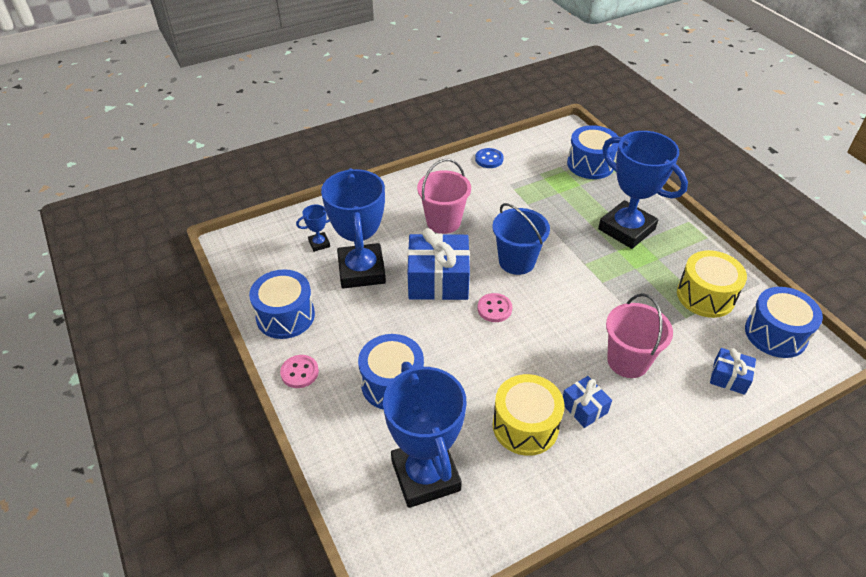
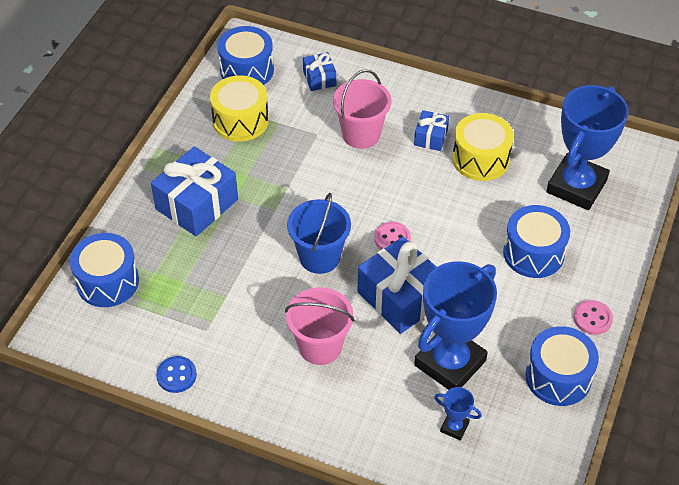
camera: 130 degrees left, 5 degrees up
blue trophy [598,131,688,249] -> blue gift [151,146,238,236]

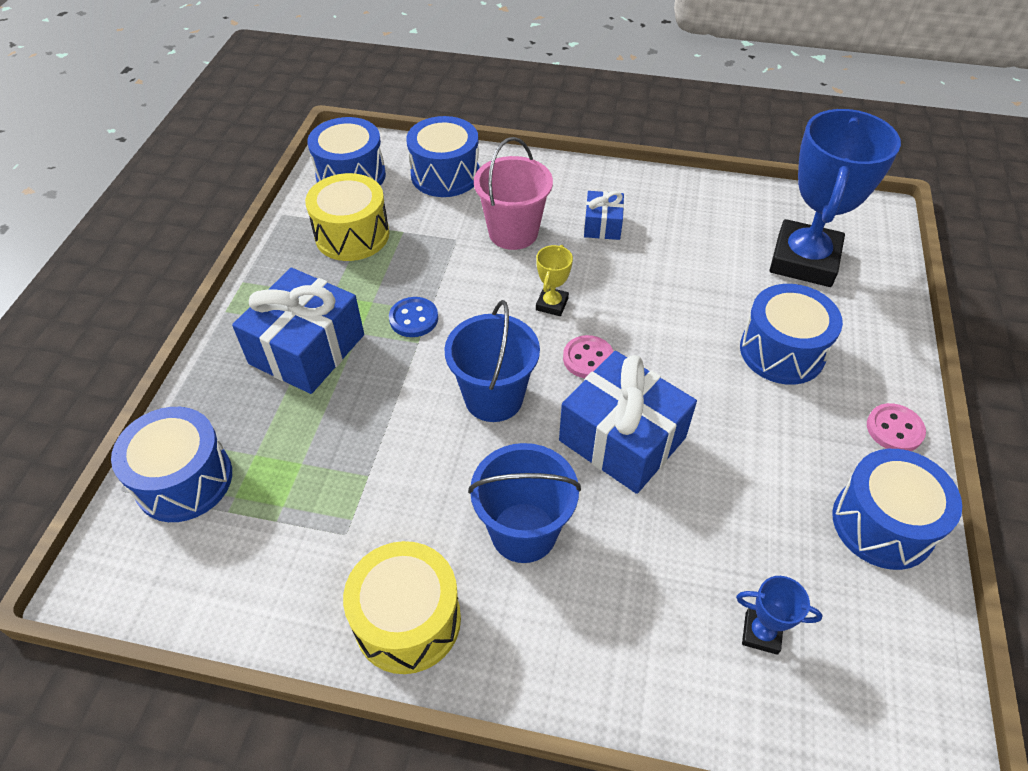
camera: 10 degrees left, 0 degrees up
blue button [156,356,197,393] -> blue button moved to [389,297,438,337]
pink bucket [285,287,355,365] -> blue bucket [468,443,581,563]
blue gift [303,52,336,91] -> blue drum [406,116,479,197]
blue trophy [414,261,497,390] -> none
yellow drum [452,113,514,181] -> yellow drum moved to [343,541,461,674]
none -> yellow trophy [536,245,573,316]

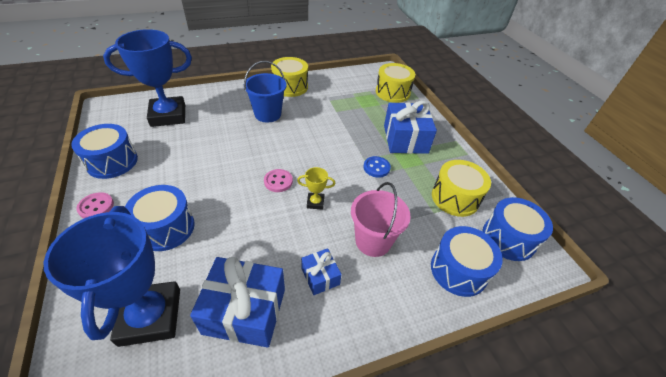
camera: 145 degrees right, 5 degrees down
blue drum [111,407,232,522] -> yellow drum [376,63,415,103]
blue bucket [444,300,540,422] -> none
yellow trophy [536,245,573,316] -> yellow trophy turned 75 degrees counterclockwise [297,167,336,210]
blue gift [559,351,697,494] -> blue gift moved to [190,257,285,348]
blue trophy [736,576,823,655] -> blue trophy [103,29,192,127], size x2.41

